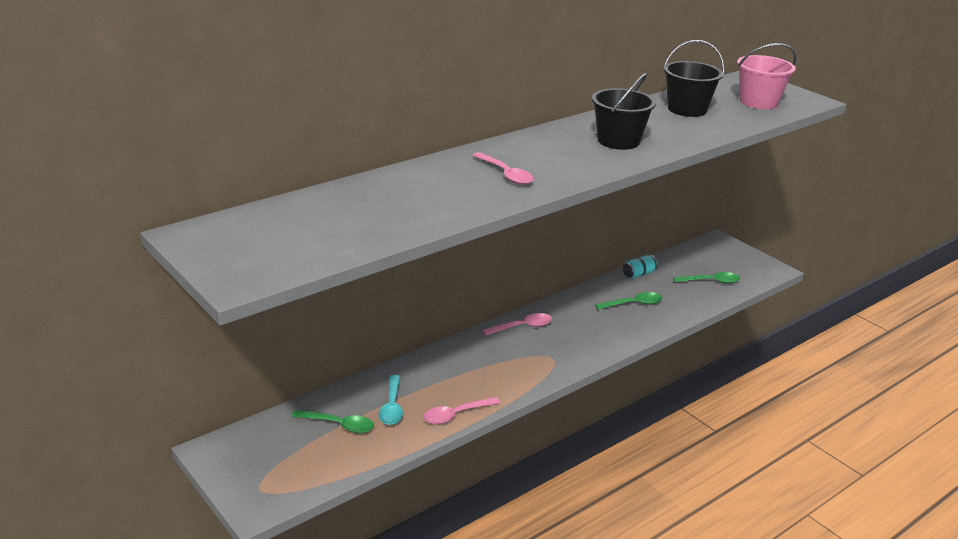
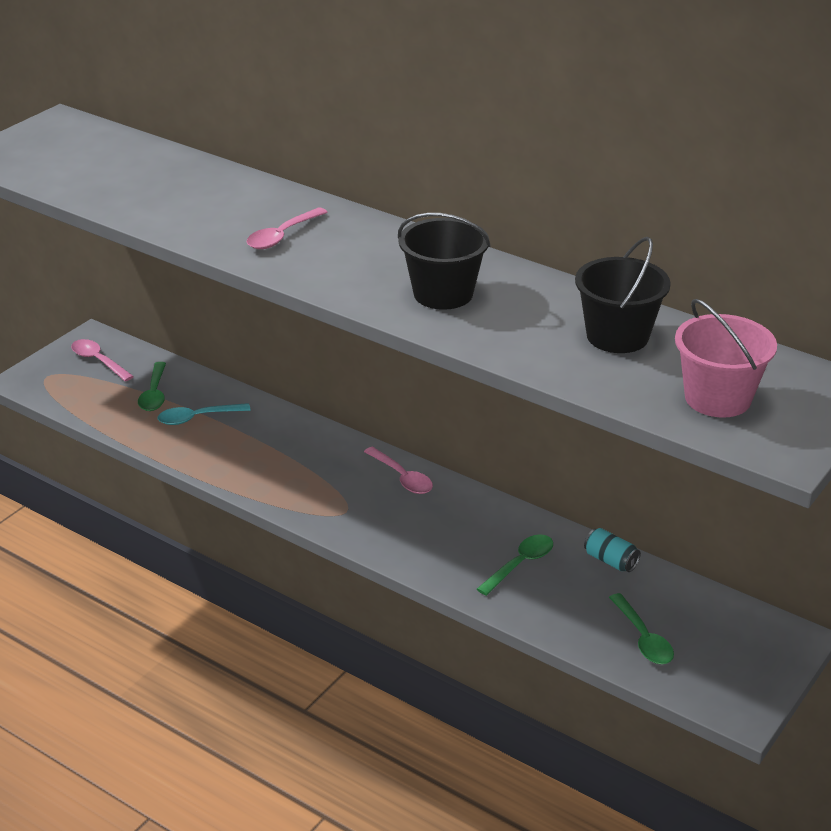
camera: 75 degrees right, 5 degrees up
pink spoon [423,397,500,424] -> pink spoon moved to [71,339,134,381]
green spoon [595,292,662,310] -> green spoon turned 105 degrees counterclockwise [477,534,553,596]

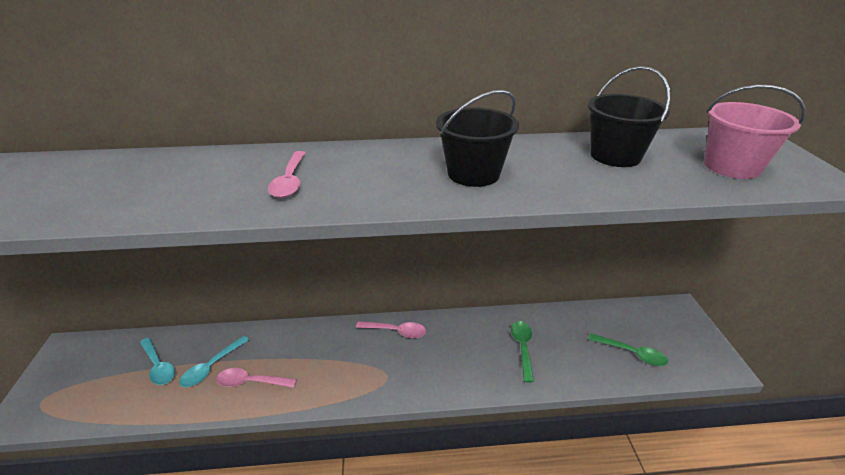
camera: 40 degrees left, 0 degrees up
pink spoon [71,339,134,381] -> pink spoon moved to [216,368,297,388]
green spoon [138,362,166,411] -> turquoise spoon [140,338,175,385]
turquoise can [584,528,641,572] -> none

